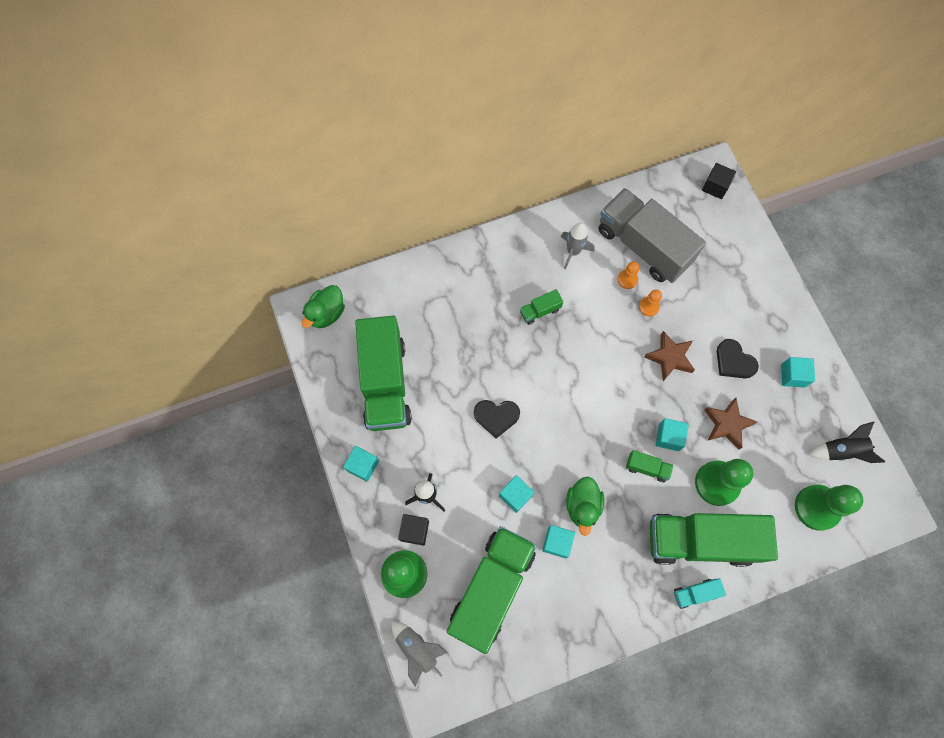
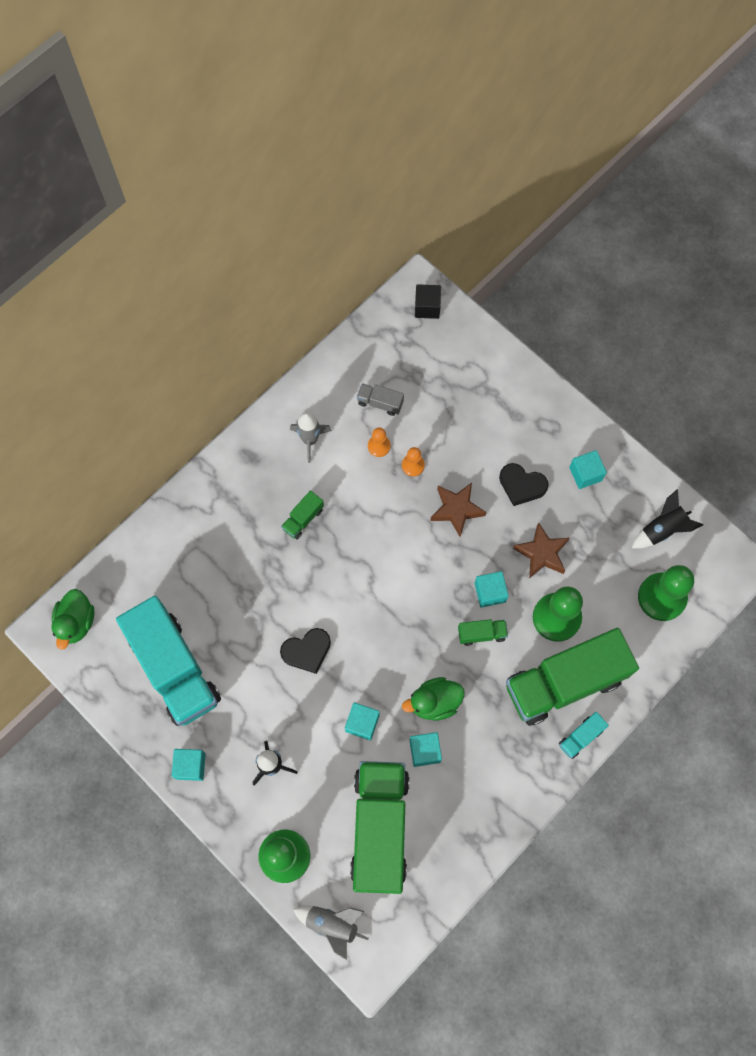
camera: 25 degrees left, 0 degrees up
green truck [355,316,412,431] -> turquoise truck [116,596,221,726]
black cube [398,514,429,546] -> none
green duck [566,476,604,536] -> green duck turned 90 degrees clockwise [402,677,465,721]
grey truck [598,188,706,283] -> grey truck [357,383,404,416], size x0.40

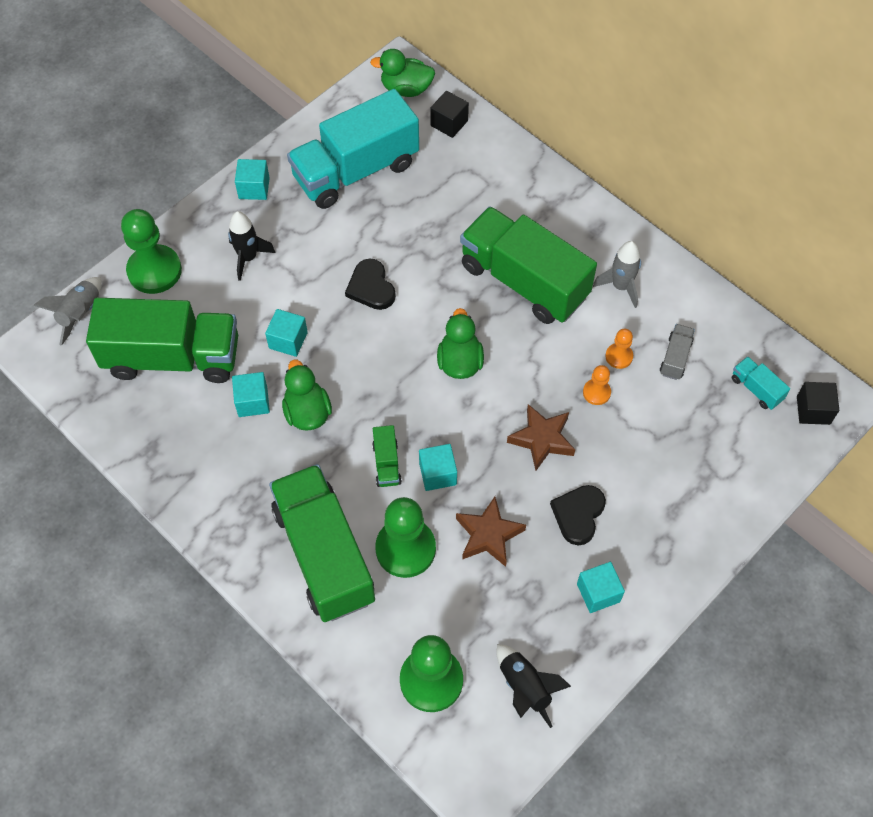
camera: 90 degrees right, 10 degrees down
green truck [281,491,324,539] -> green truck [460,206,597,324], size x2.48
turquoise truck [559,712,609,759] -> turquoise truck moved to [732,356,790,410]
none -> black cube [430,91,469,138]
none -> green duck [437,308,484,379]

